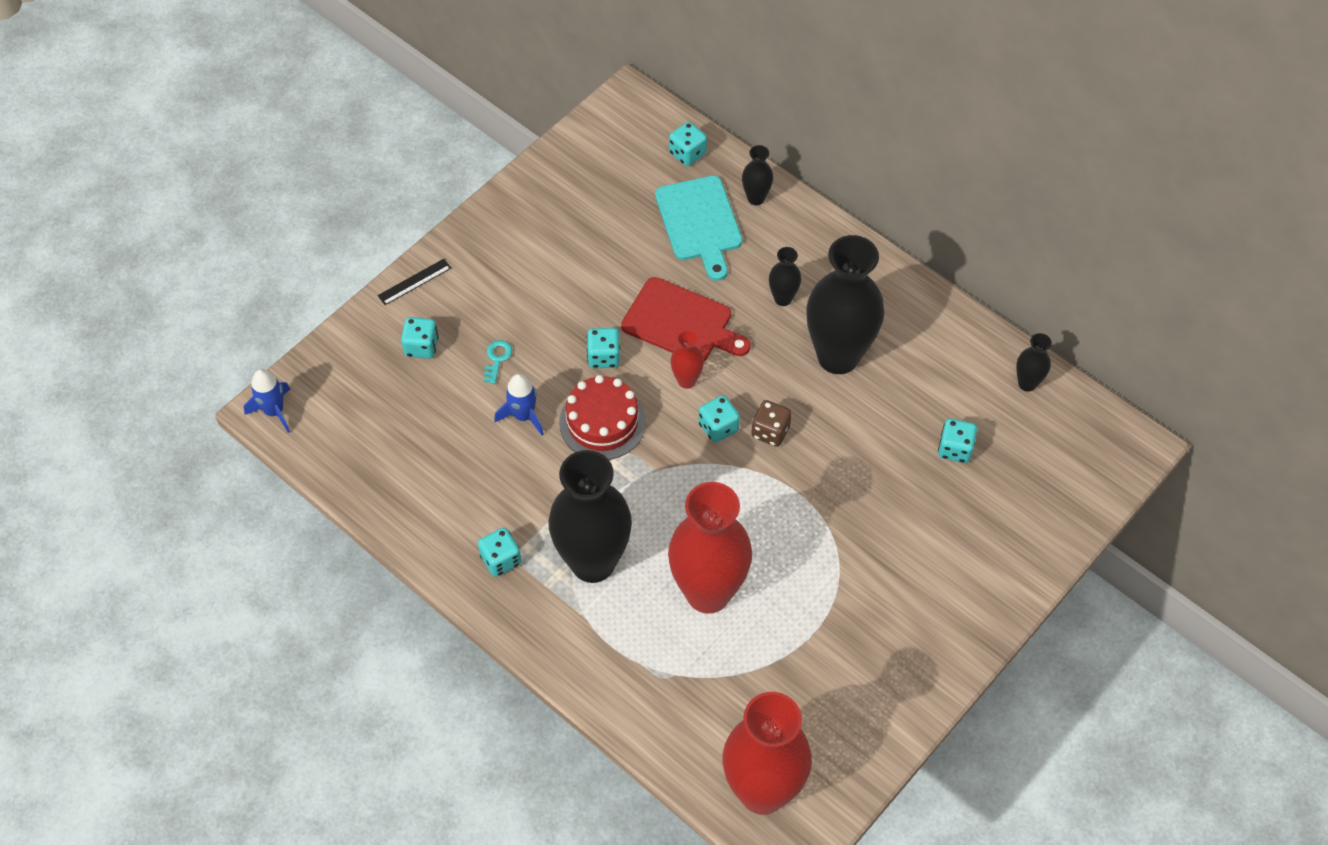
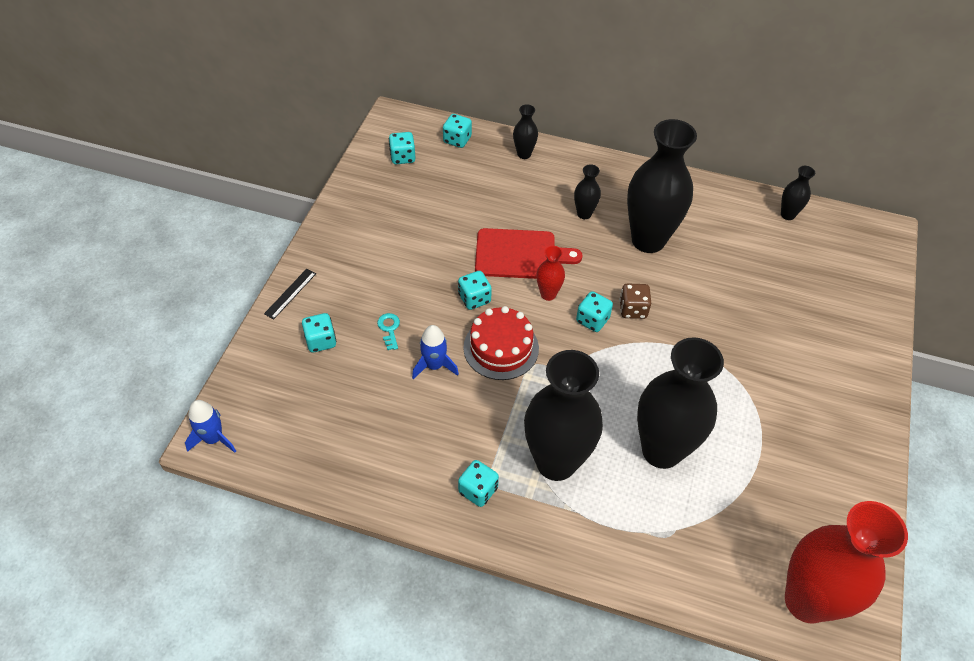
camera: 25 degrees left, 5 degrees down
turquoise cutting board [655,176,742,281] -> none
red vase [668,482,752,614] -> black vase [637,337,724,469]
turquoise dice [938,419,977,463] -> turquoise dice moved to [389,132,415,164]

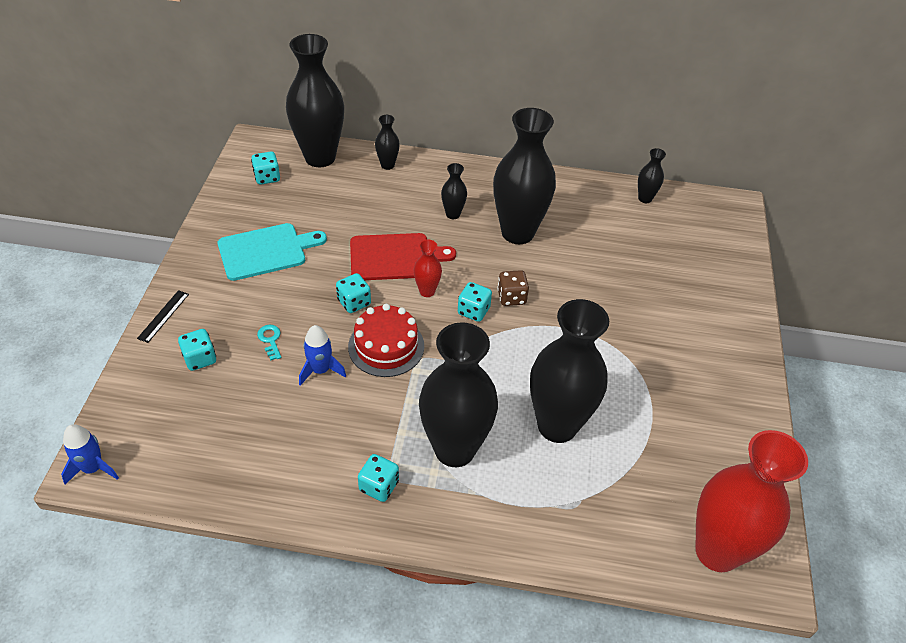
camera: 10 degrees left, 5 degrees down
turquoise dice [443,114,472,148] -> black vase [286,34,344,167]
none -> turquoise cutting board [218,223,327,281]

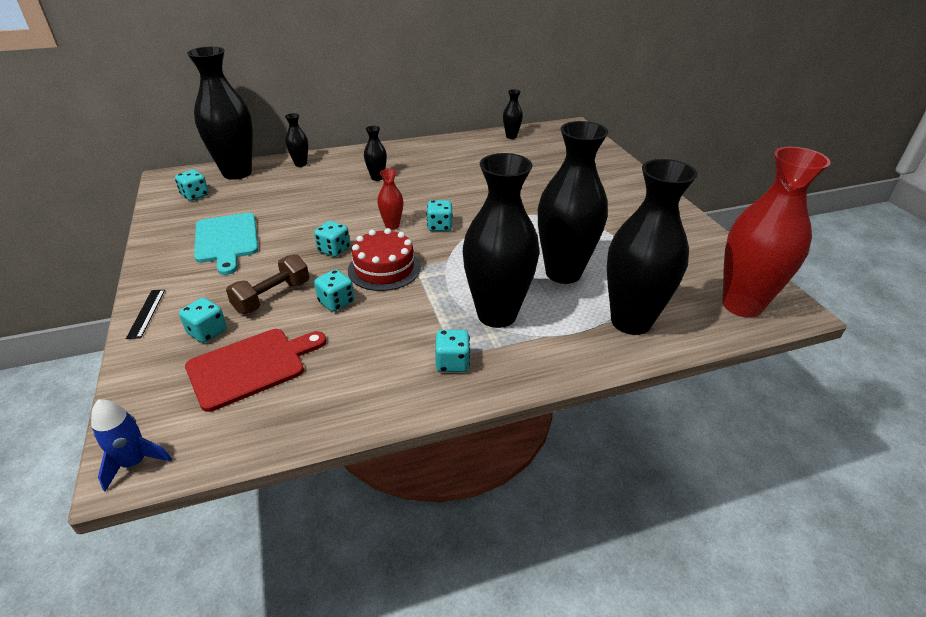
camera: 25 degrees left, 10 degrees down
turquoise cutting board [218,223,327,281] -> turquoise cutting board turned 120 degrees clockwise [194,213,258,275]
turquoise key [257,325,281,360] -> brown dumbbell [226,254,309,314]
blue rocket [299,325,346,386] -> turquoise dice [314,270,354,312]
red cutting board [350,233,456,280] -> red cutting board moved to [185,329,327,412]
black vase [493,108,556,244] -> black vase moved to [607,159,697,335]
brown dice [497,270,529,306] -> none

